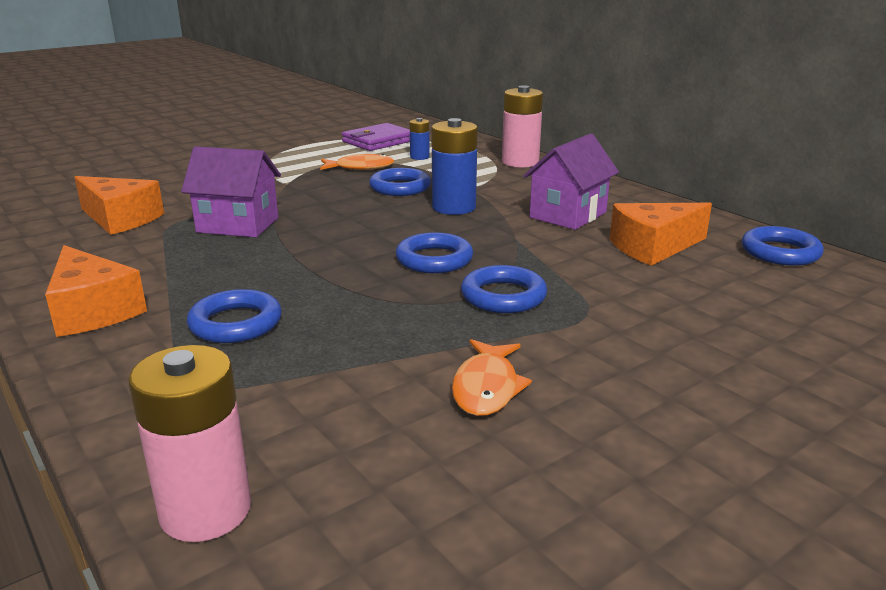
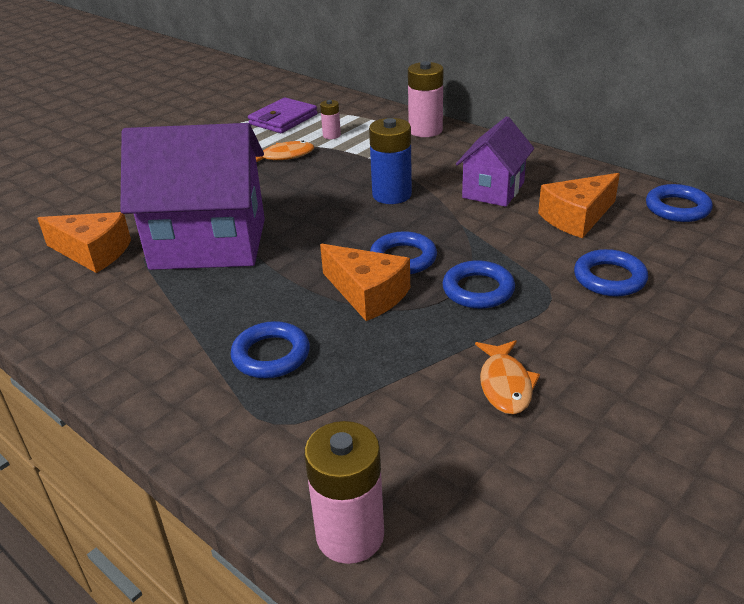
camera: 10 degrees left, 10 degrees up
orange cheese [45,245,147,337] -> orange cheese moved to [320,244,410,321]
purple house [181,146,281,237] -> purple house [120,123,265,270], size x1.75
blue ring [369,168,431,196] -> blue ring moved to [574,249,648,297]
blue battery [409,118,430,160] -> pink battery [320,100,341,139]

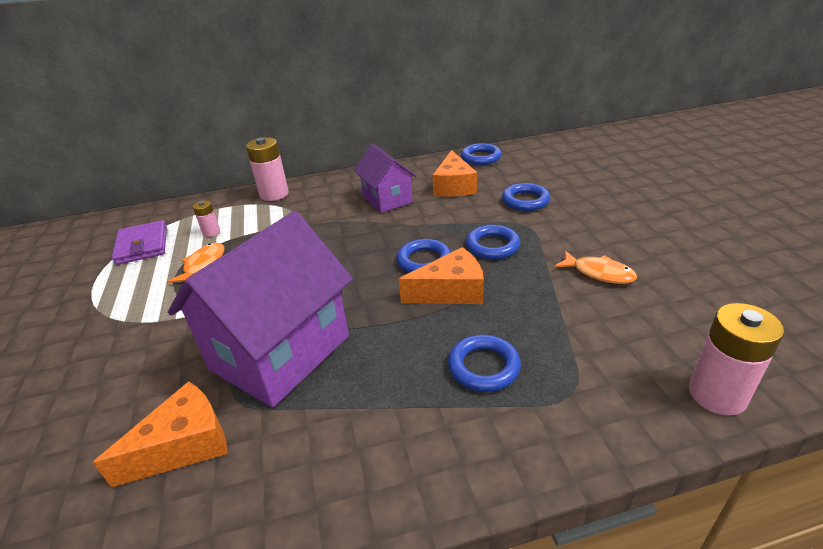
camera: 55 degrees left, 0 degrees up
blue battery [369,118,412,204] -> none

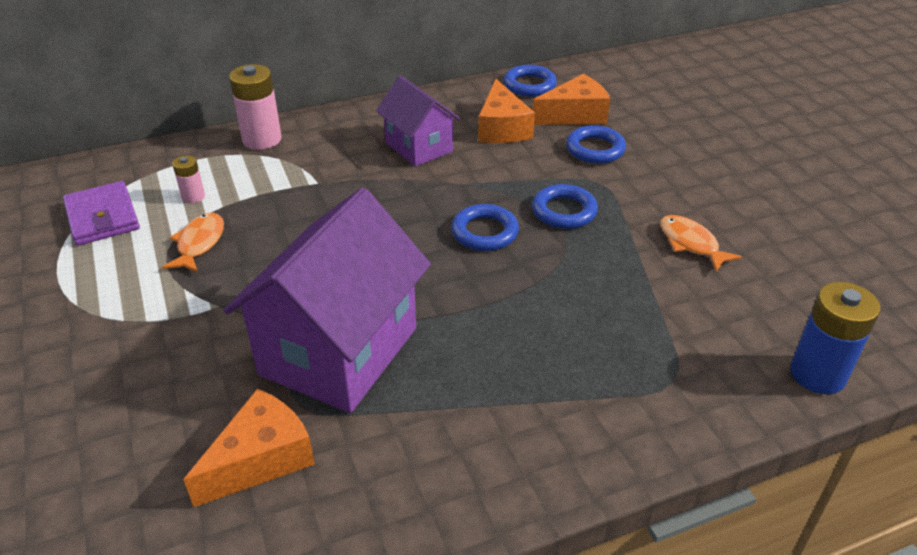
camera: 10 degrees left, 5 degrees up
orange cheese [399,247,484,304] -> orange cheese moved to [533,74,610,125]
blue ring [448,335,521,392] -> none
orange fish [554,251,637,284] -> orange fish turned 150 degrees counterclockwise [660,215,742,272]
pink battery [689,303,784,416] -> blue battery [790,282,880,394]

